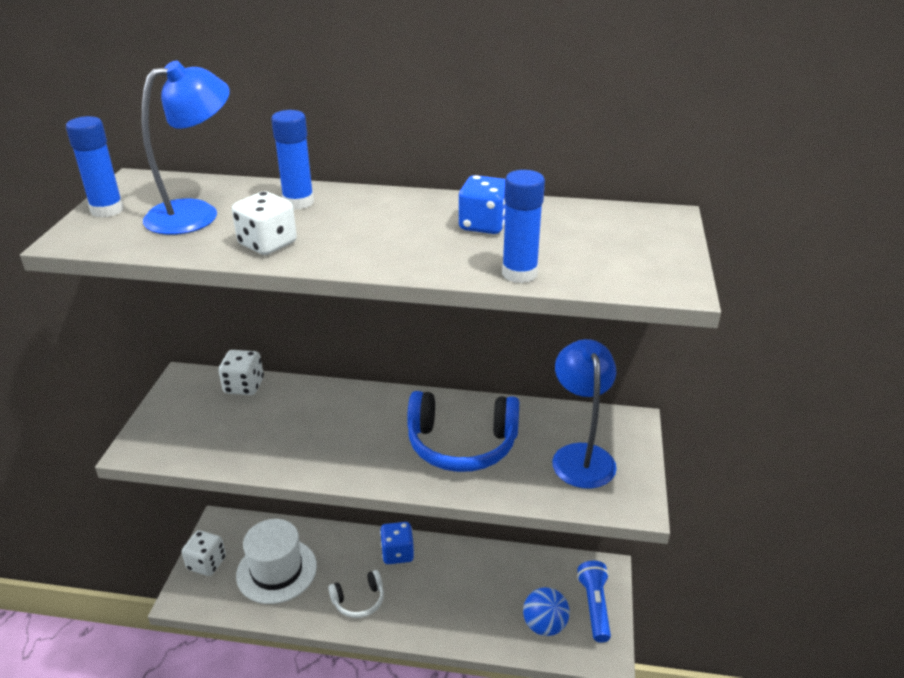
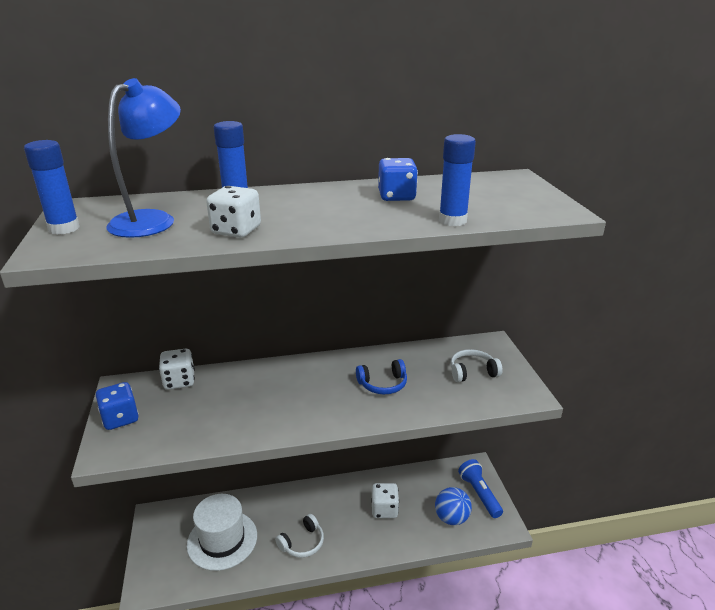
camera: 20 degrees left, 5 degrees down
white dice [182,530,226,576] -> white dice moved to [371,483,399,518]
blue dice [380,522,414,564] -> blue dice moved to [95,382,139,430]
blue headphones [407,391,519,472] -> blue headphones [356,359,407,394], size x0.55
blue lamp [552,339,617,489] -> white headphones [450,349,503,382]

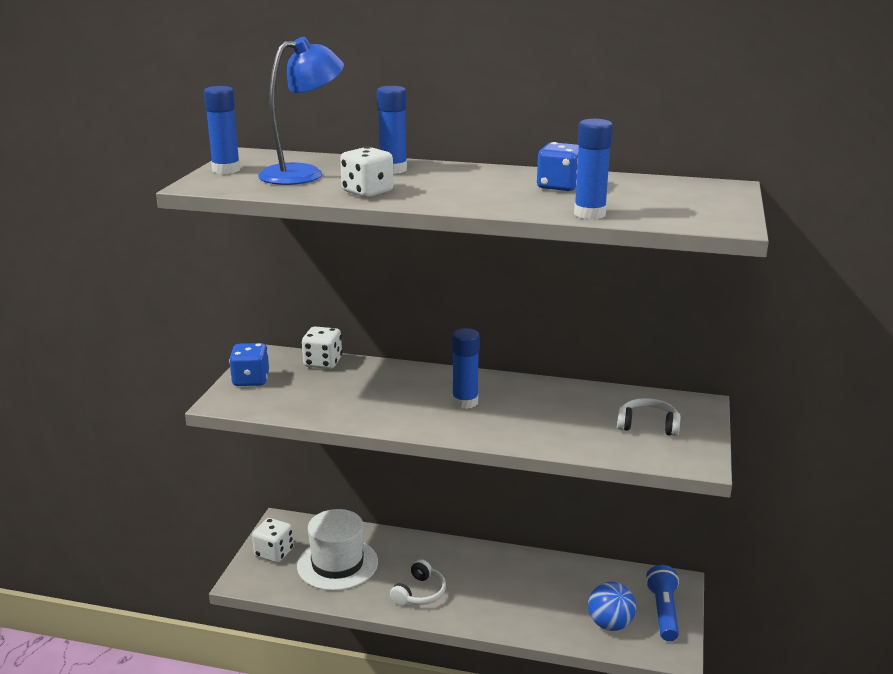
camera: 25 degrees right, 5 degrees down
white headphones [275,514,324,558] -> white headphones turned 45 degrees counterclockwise [390,559,446,606]
blue headphones [356,359,407,394] -> none
white dice [371,483,399,518] -> white dice moved to [252,518,294,563]
none -> blue glue stick [452,328,480,409]

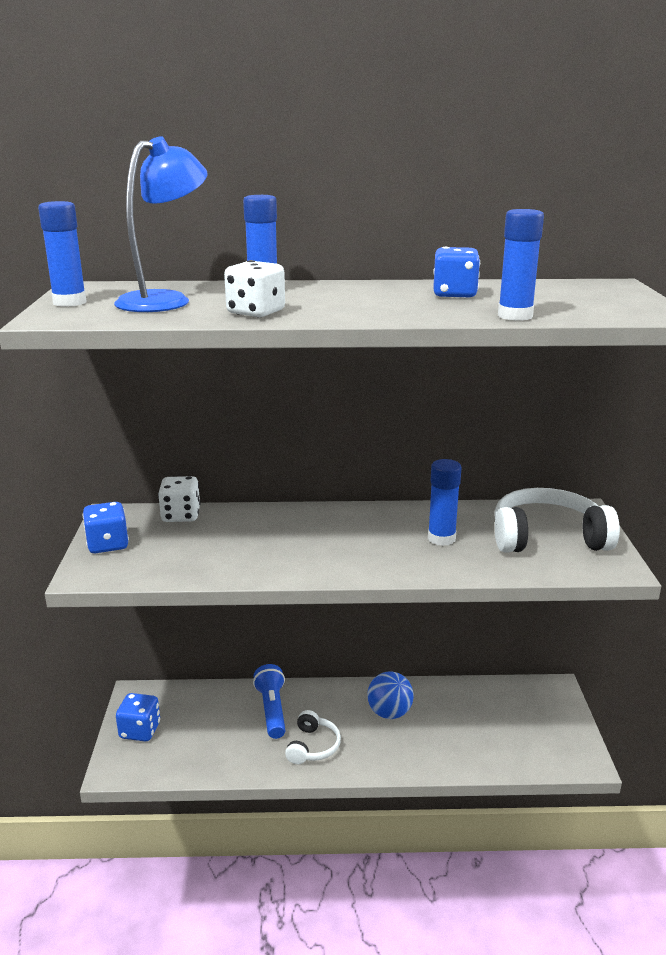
camera: 15 degrees left, 0 degrees up
white dice [252,518,294,563] -> blue dice [116,693,160,741]
white hat [297,509,378,591] -> none
blue glue stick [452,328,480,409] -> blue glue stick moved to [428,459,462,546]
blue ball [588,582,636,631] -> blue ball moved to [367,671,414,719]
white headphones [617,398,681,436] -> white headphones [494,488,620,553], size x1.83
blue flashlight [646,565,679,641] -> blue flashlight moved to [253,664,285,739]

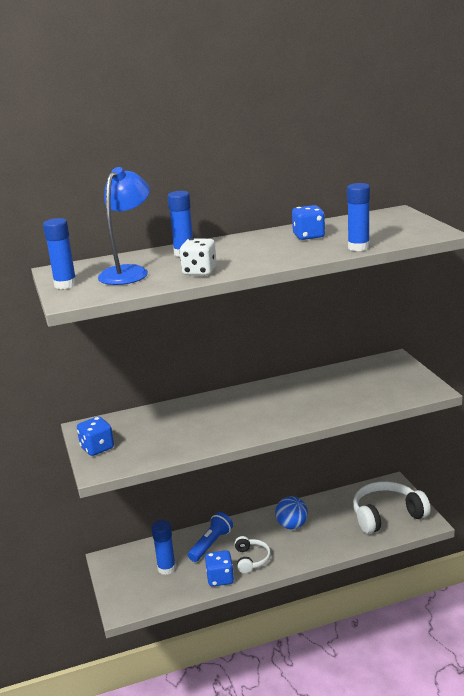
camera: 15 degrees left, 0 degrees up
blue dice [116,693,160,741] -> blue dice moved to [205,550,234,587]
white dice [158,476,200,522] -> none
blue flashlight [253,664,285,739] -> blue flashlight turned 60 degrees clockwise [188,512,233,562]
blue glue stick [428,459,462,546] -> blue glue stick moved to [152,520,176,575]
white headphones [494,488,620,553] -> white headphones moved to [353,481,431,534]

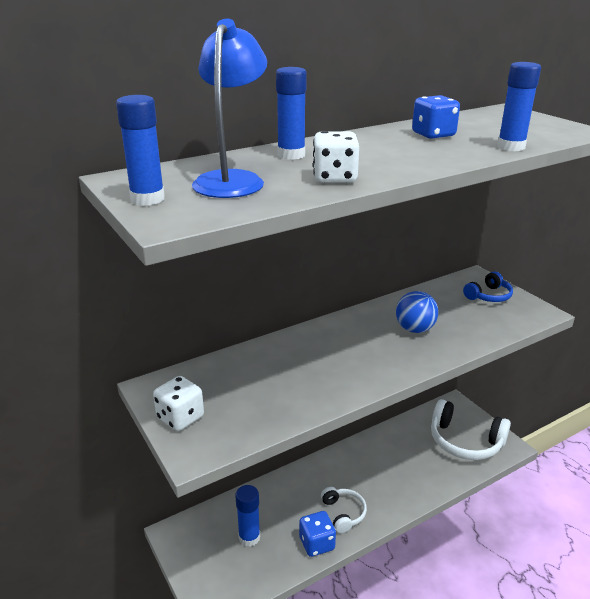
camera: 15 degrees left, 5 degrees up
blue dice [77,416,114,456] -> white dice [153,376,204,431]
blue flashlight [188,512,233,562] -> none
blue ball [275,496,308,529] -> blue ball moved to [396,291,438,333]
white headphones [353,481,431,534] -> white headphones turned 120 degrees counterclockwise [431,399,511,460]
none -> blue headphones [463,271,513,302]

